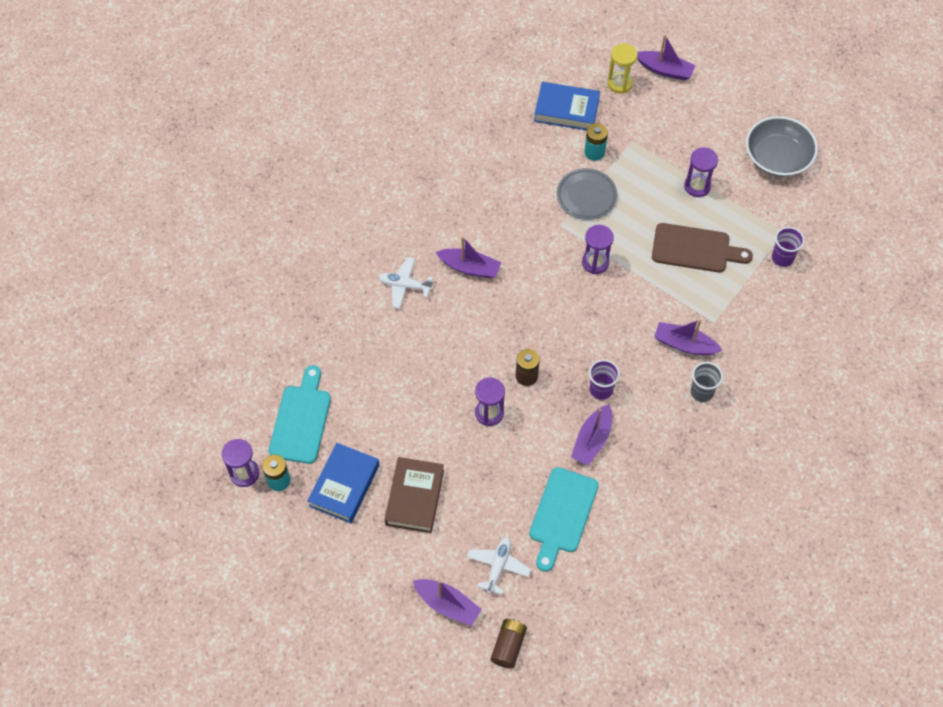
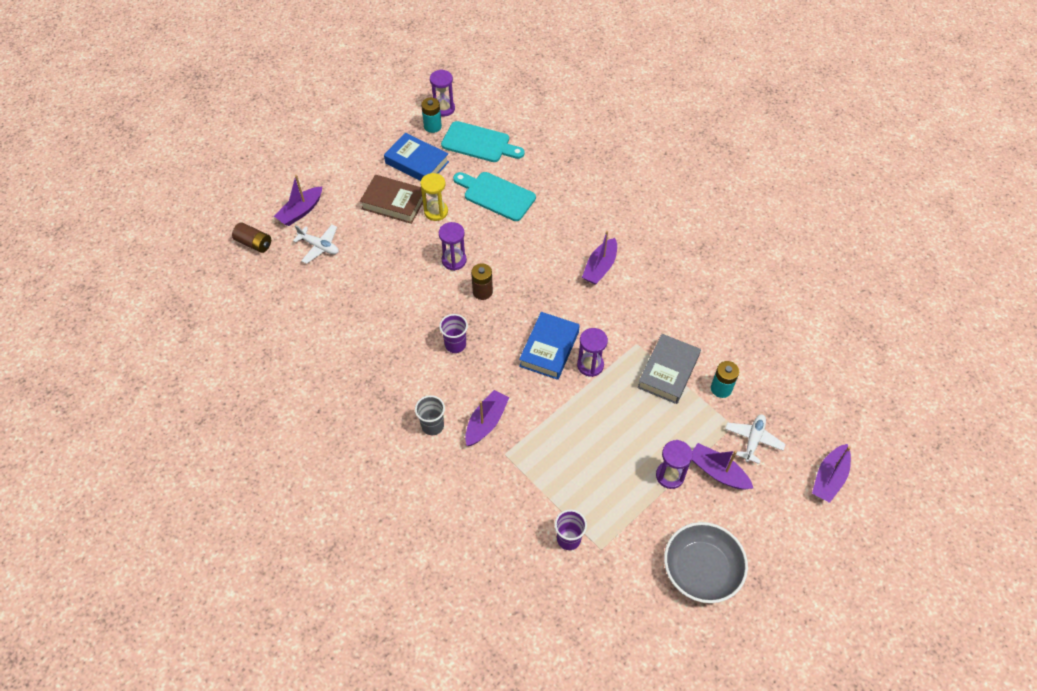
camera: 100 degrees right, 5 degrees down
white plane [379,257,433,309] -> white plane moved to [725,414,786,464]
turquoise cutting board [529,467,599,572] -> turquoise cutting board moved to [453,172,536,221]
blue book [534,82,600,130] -> blue book moved to [519,312,580,380]
grey plate [557,168,617,220] -> grey book [637,334,701,404]
purple boat [571,404,612,465] -> purple boat moved to [692,443,753,490]
yellow hourglass [607,43,638,93] -> yellow hourglass moved to [420,173,448,221]
brown cutting board [652,223,753,273] -> none

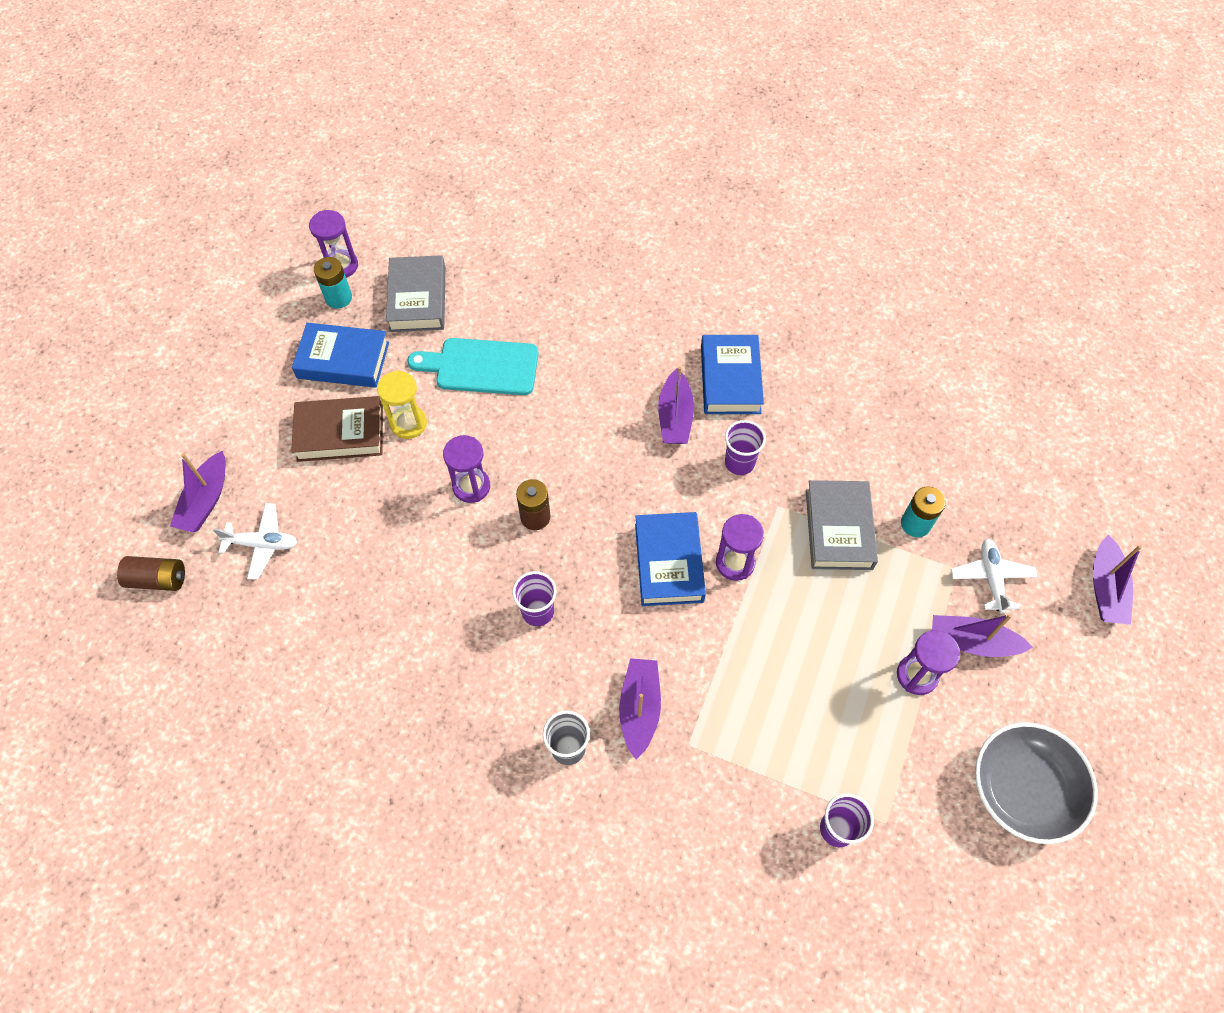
camera: 25 degrees left, 5 degrees up
turquoise cutting board [441,121,525,162] -> grey book [386,255,446,332]
none -> blue book [701,335,764,414]
none -> purple cup [725,420,766,475]

